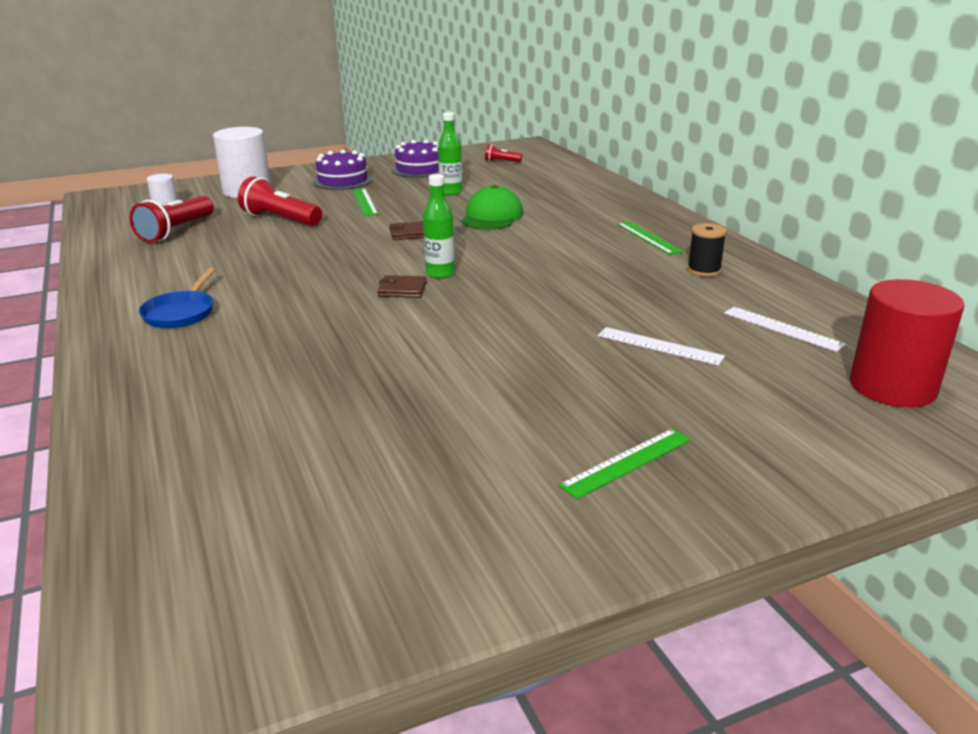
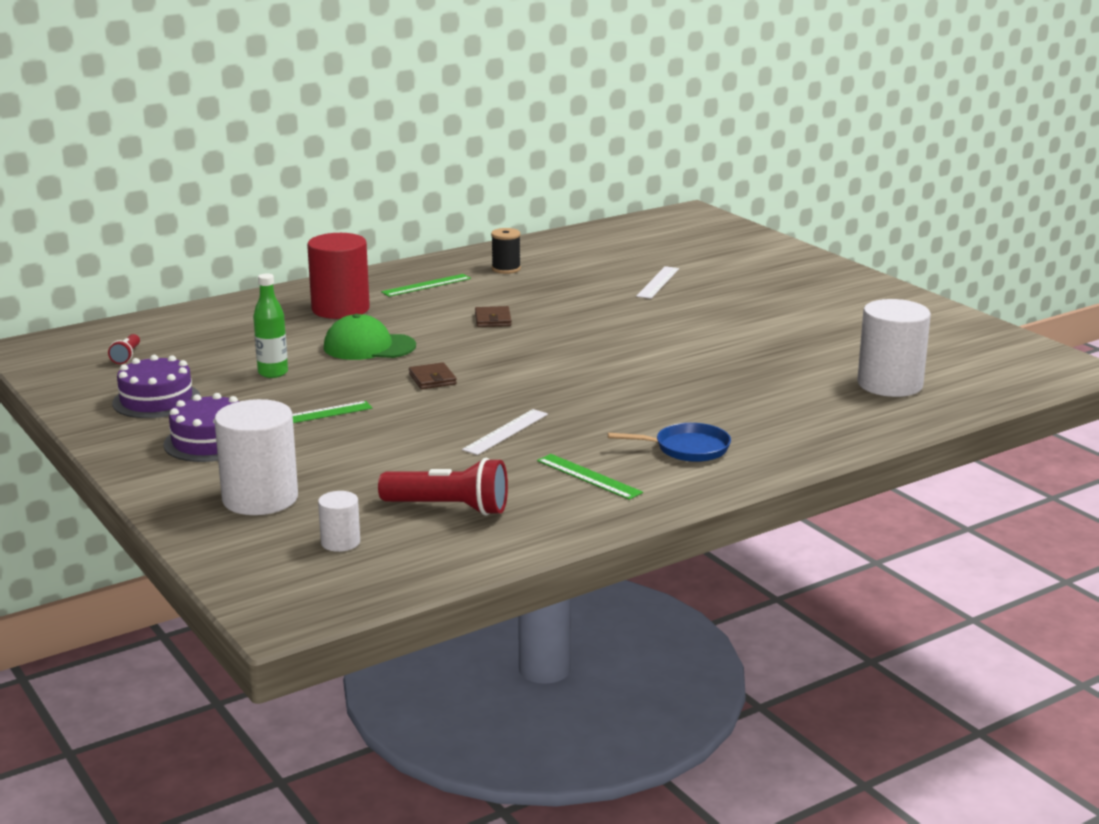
camera: 100 degrees left, 5 degrees down
red flashlight [238,176,322,226] -> none
brown wallet [378,275,427,298] -> brown wallet moved to [475,306,512,327]
green bottle [423,174,455,279] -> none
green ruler [559,429,691,499] -> green ruler moved to [537,454,643,500]
white ruler [724,307,846,352] -> white ruler moved to [462,409,548,455]
red cylinder [850,279,965,408] -> red cylinder moved to [307,233,370,319]
none -> white cylinder [857,299,931,397]

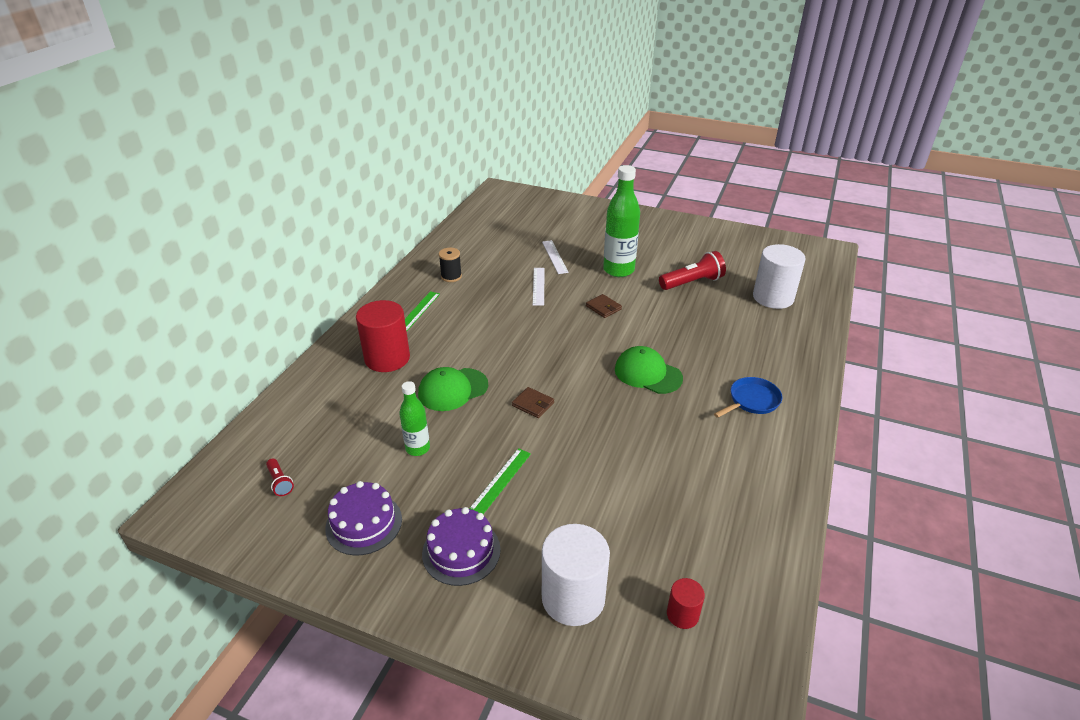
camera: 35 degrees left, 15 degrees up
white cylinder [318,491,360,552] -> red cylinder [667,578,705,629]
red flashlight [378,458,508,516] -> red flashlight moved to [659,251,726,290]
white ruler [462,409,548,455] -> white ruler moved to [533,268,545,306]
brown wallet [475,306,512,327] -> brown wallet moved to [586,294,622,318]
green ruler [537,454,643,500] -> none
none -> green bottle [603,165,640,277]
none -> green cap [615,346,683,394]

